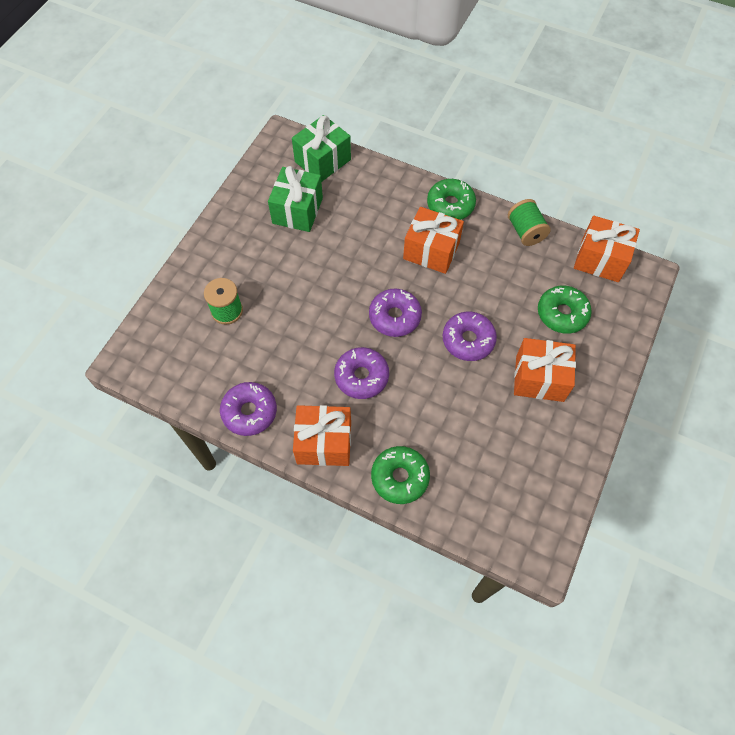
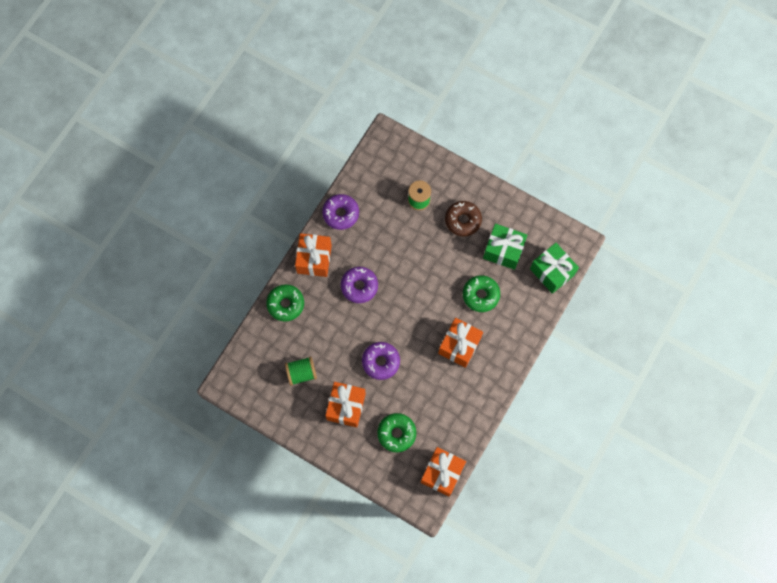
camera: 95 degrees right, 10 degrees up
purple donut [369,289,422,337] -> none
green donut [427,179,476,220] -> green donut moved to [463,275,500,312]
green spool [508,199,551,246] -> green spool moved to [285,356,317,386]
none -> brown donut [445,201,482,237]

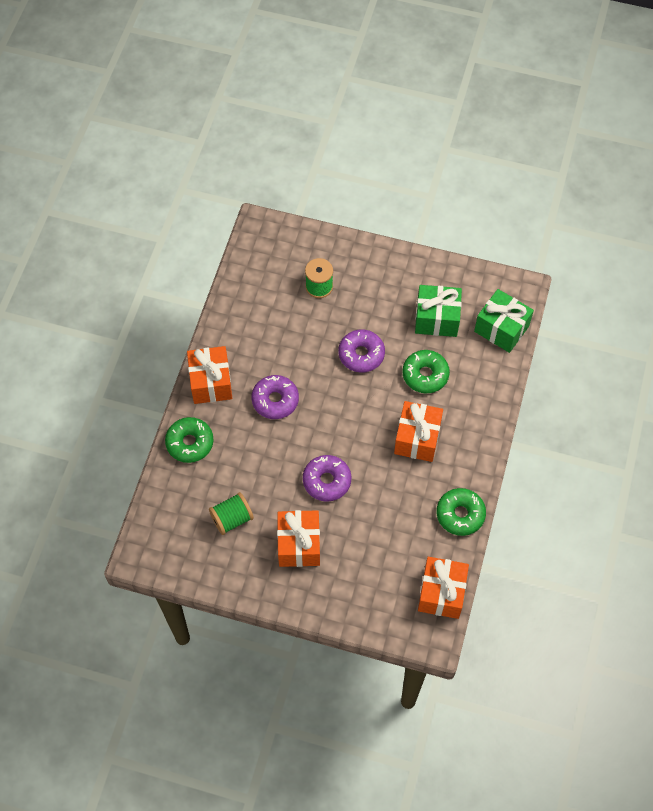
camera: 15 degrees left, 10 degrees down
purple donut [322,194,359,230] -> purple donut moved to [338,329,385,373]
green donut [377,413,416,453] -> green donut moved to [437,488,486,536]
brown donut [445,201,482,237] -> none

